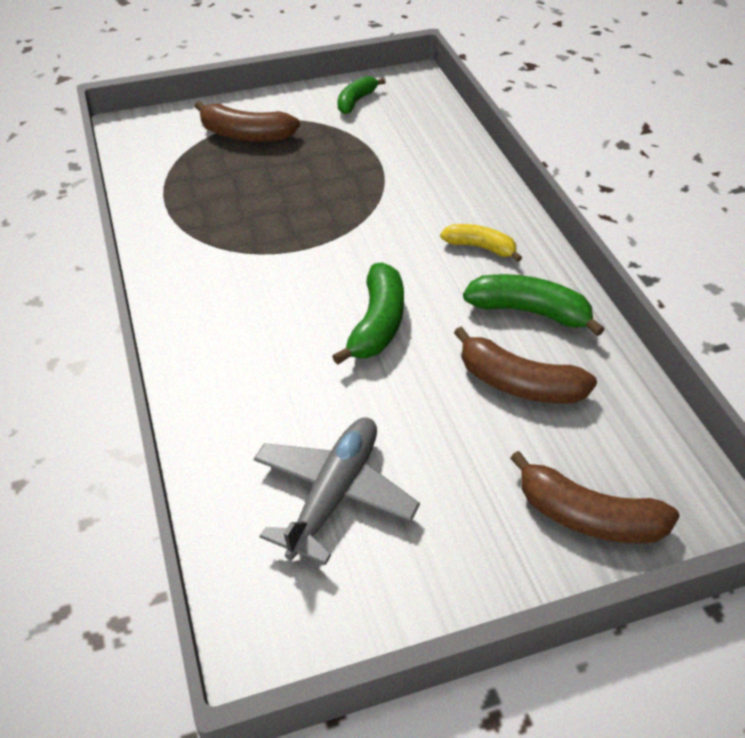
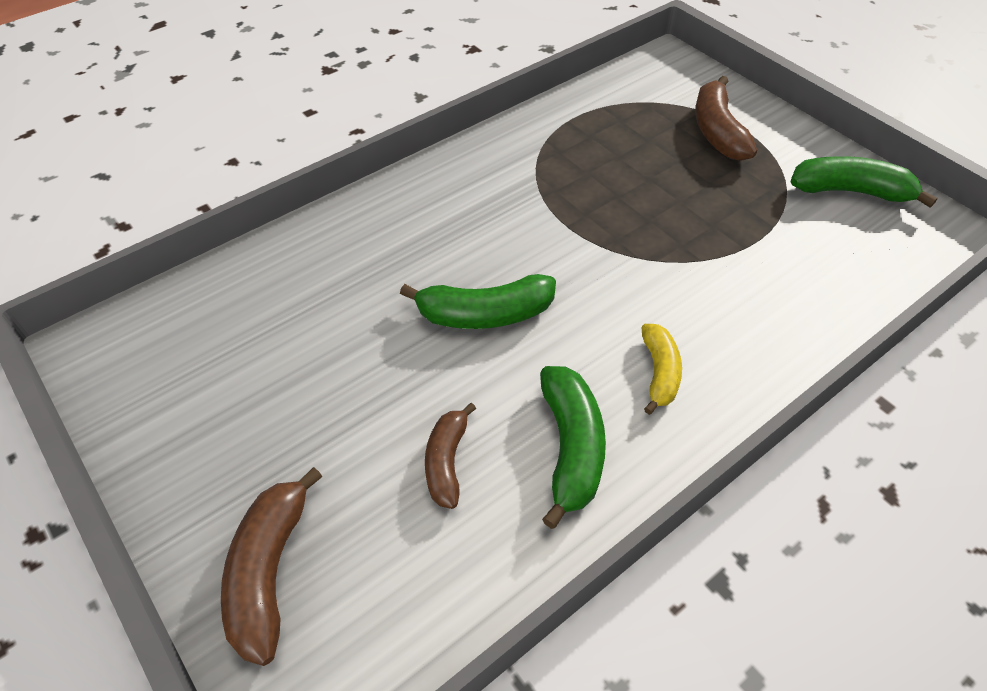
camera: 70 degrees right, 5 degrees up
grey plane [254,417,420,565] -> none
green banana [337,76,386,114] -> green banana [790,156,938,208], size x1.53
brown banana [454,326,597,404] -> brown banana [425,403,476,509], size x0.65

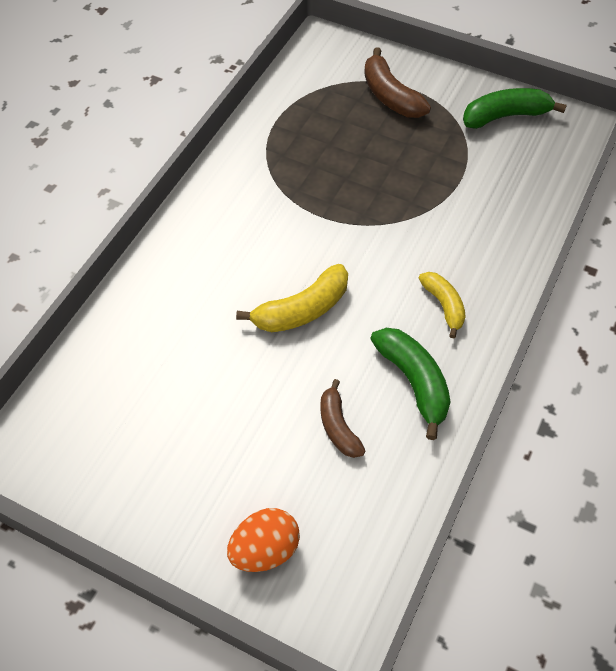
camera: 25 degrees left, 5 degrees up
brown banana [221,467,323,666] -> orange egg [227,508,300,572]
green banana [400,274,556,329] -> yellow banana [236,264,348,332]

